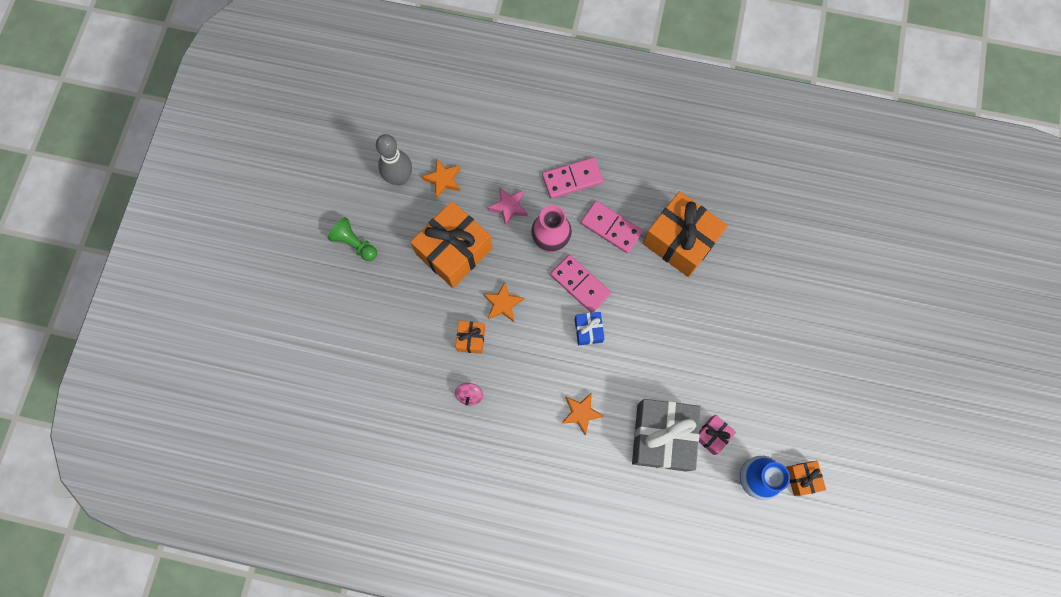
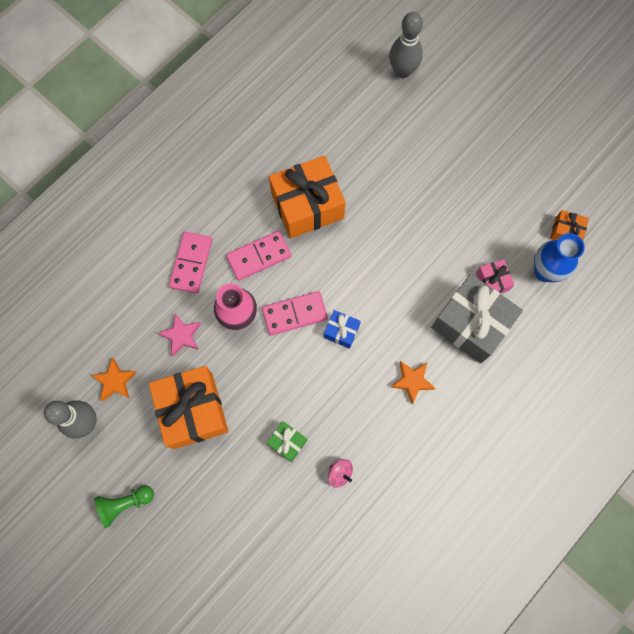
camera: 60 degrees left, 0 degrees up
orange gift [456,321,485,354] -> green gift [267,421,307,462]
orange star [483,282,524,322] -> none
none -> grey bowling pin [389,12,423,78]

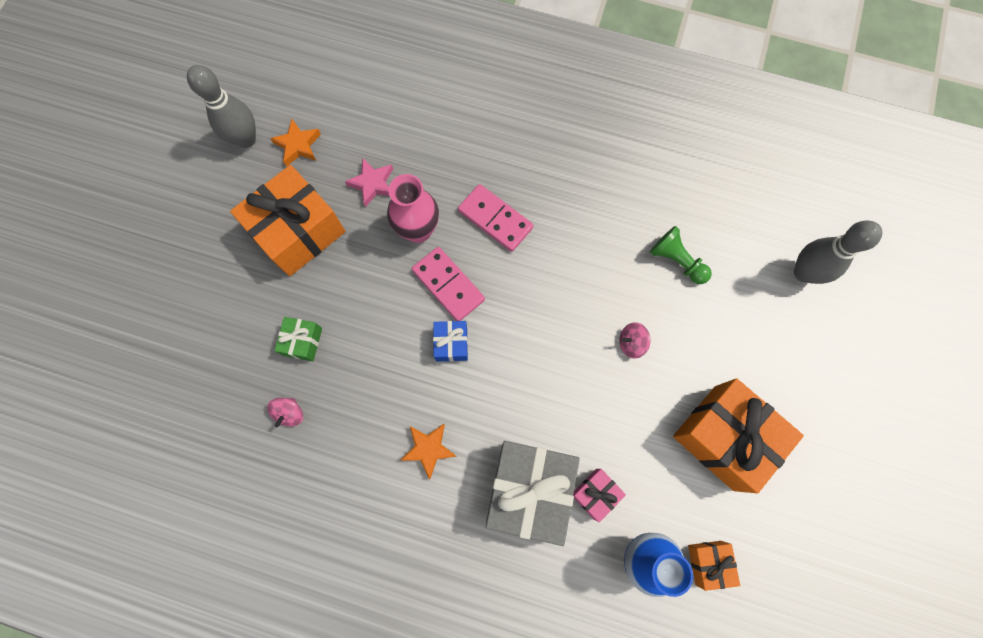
camera: 65 degrees right, 0 degrees up
green pawn [94,485,154,528] -> green pawn moved to [650,226,712,284]
pink domino [169,232,212,294] -> none
orange gift [269,155,346,239] -> orange gift moved to [673,378,804,493]
none -> pink spinning top [619,322,651,359]

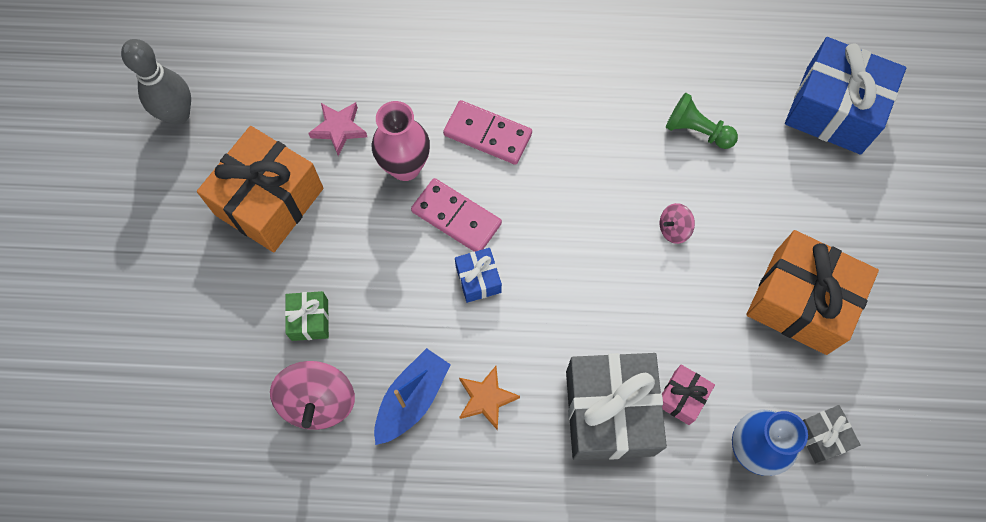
camera: 15 degrees left, 5 degrees down
pink spinning top [267,398,303,427] -> pink spinning top [270,361,355,430], size x1.92
orange star [270,119,321,167] -> none
orange gift [688,541,740,591] -> grey gift [803,405,861,464]
grey bowling pin [794,220,882,284] -> blue gift [785,37,906,155]
none -> blue boat [374,348,451,445]

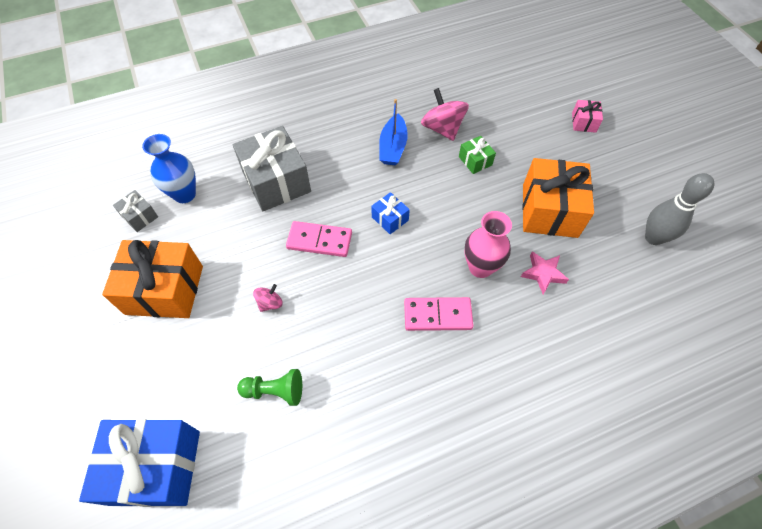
camera: 155 degrees right, 10 degrees down
pink domino [411,178,502,251] -> pink domino moved to [286,221,352,257]
orange star [459,366,520,431] -> none
pink gift [662,365,715,425] -> pink gift moved to [572,100,603,133]

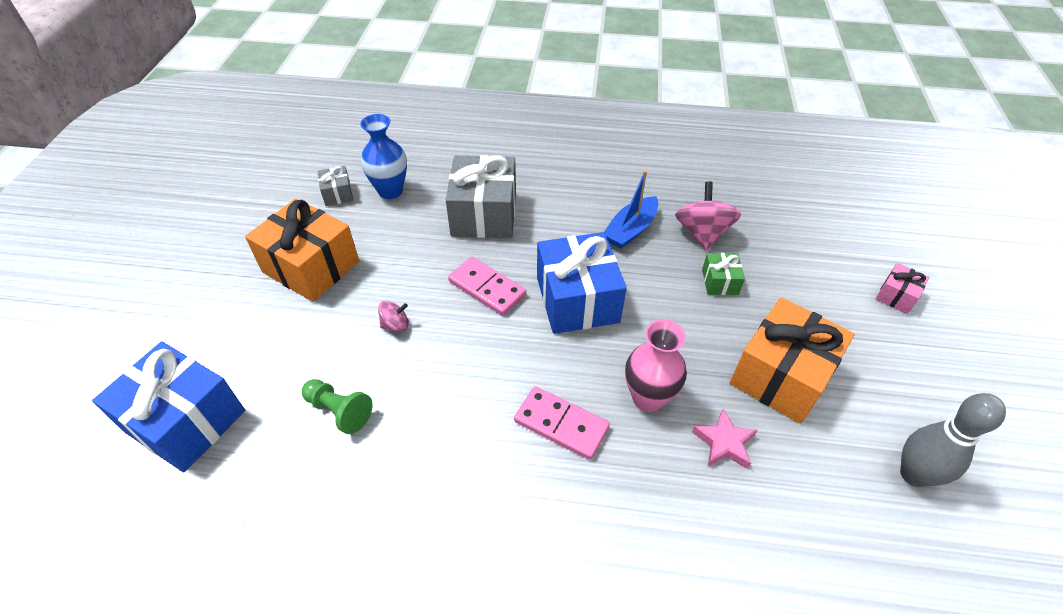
camera: 30 degrees right, 10 degrees down
blue gift [371,192,410,234] -> blue gift [537,232,627,334], size x2.14

